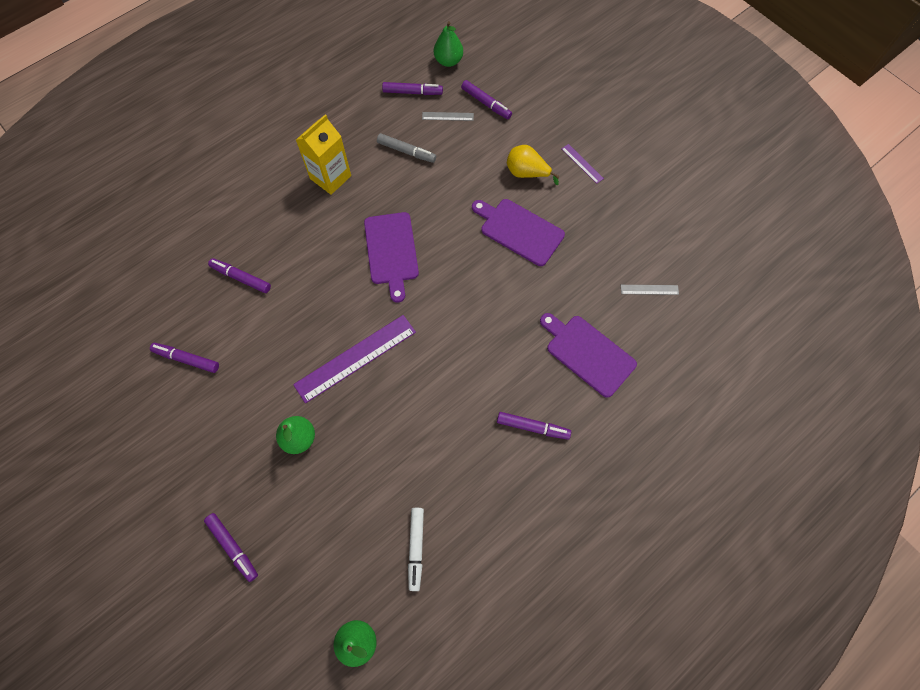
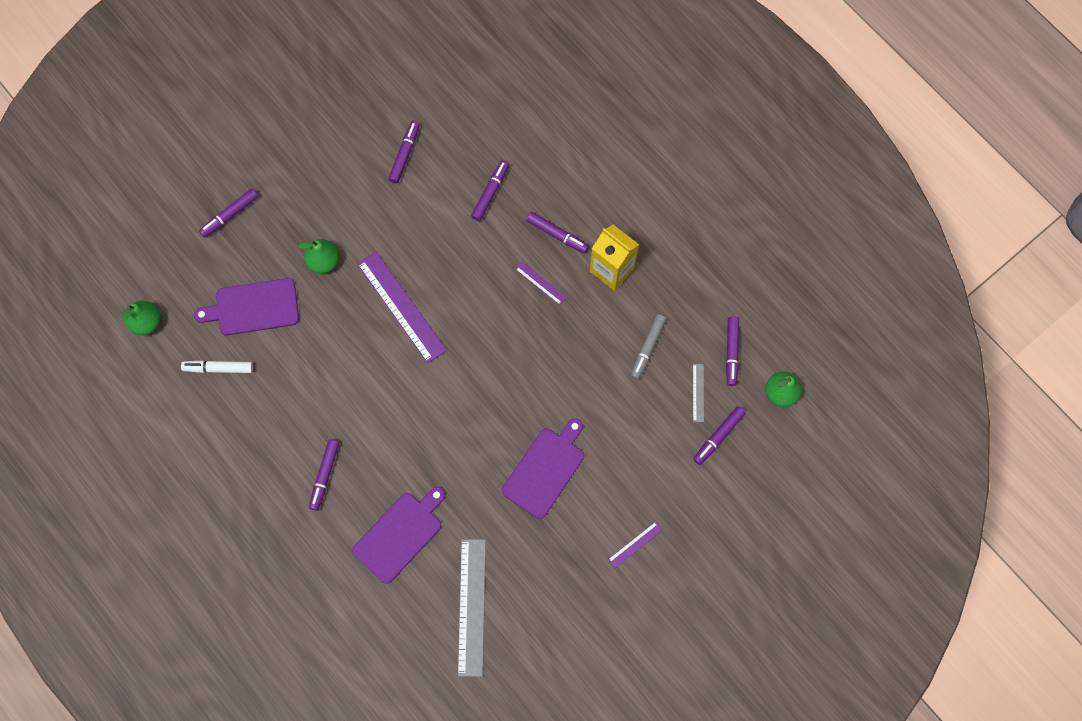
camera: 90 degrees right, 5 degrees up
purple cutting board [364,212,419,303] -> purple cutting board moved to [194,278,299,335]
yellow pear [507,145,560,185] -> none
grey ruler [621,285,679,295] -> grey ruler [458,539,486,677], size x2.17
none -> purple ruler [516,262,567,305]
none -> purple marker [526,212,589,253]

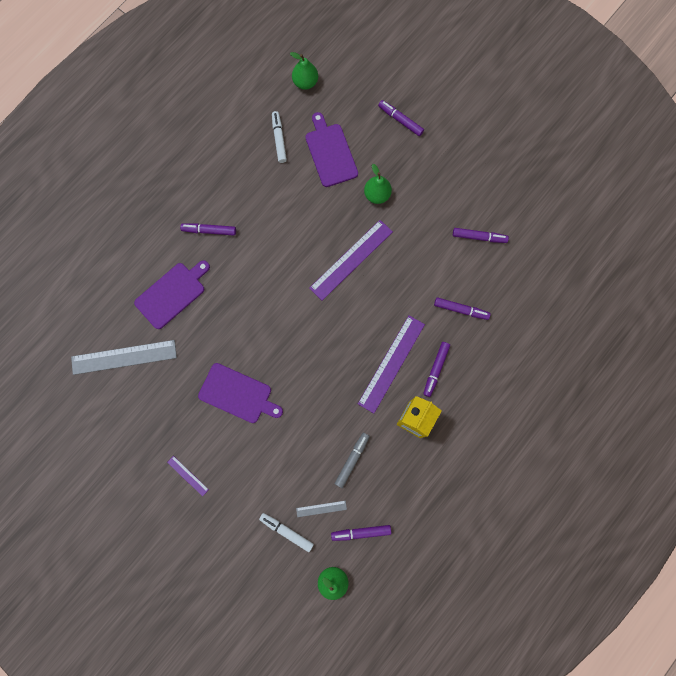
camera: 80 degrees right, 5 degrees up
purple cutting board [352,487,445,584] -> purple cutting board turned 75 degrees counterclockwise [134,260,210,329]
purple ruler [516,262,567,305] -> purple ruler [358,315,425,413], size x2.17
grey marker [630,314,666,380] -> grey marker turned 105 degrees clockwise [335,433,370,488]
purple marker [693,406,746,465] -> white marker [259,513,314,552]

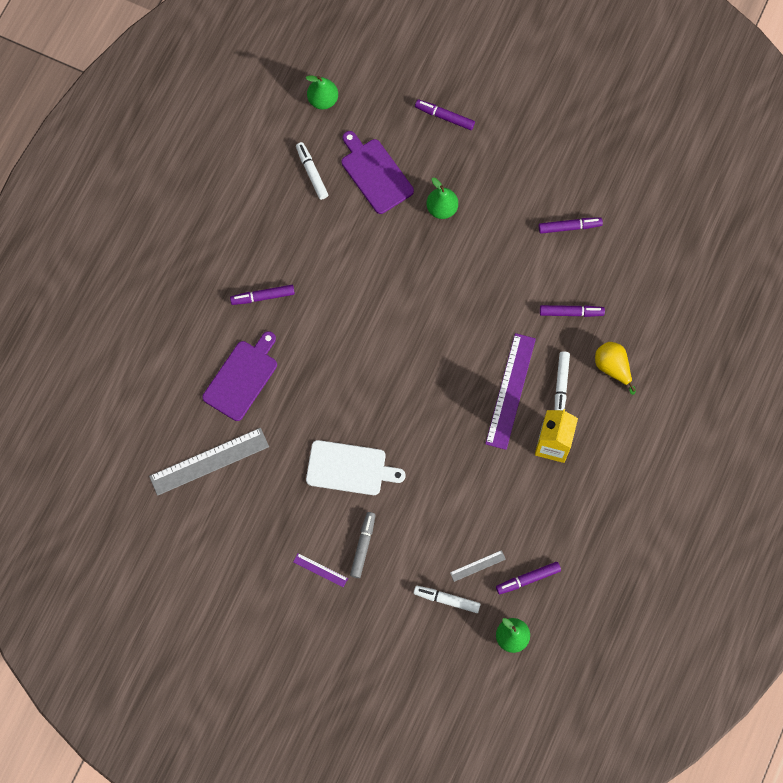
camera: 15 degrees left, 5 degrees down
purple cutting board [198,363,283,423] -> white cutting board [306,440,406,495]
purple ruler [309,220,393,301] -> none
grey marker [335,433,370,488] -> grey marker moved to [350,512,376,578]
purple marker [423,342,450,397] -> white marker [555,351,570,410]
none -> yellow pear [595,342,636,395]

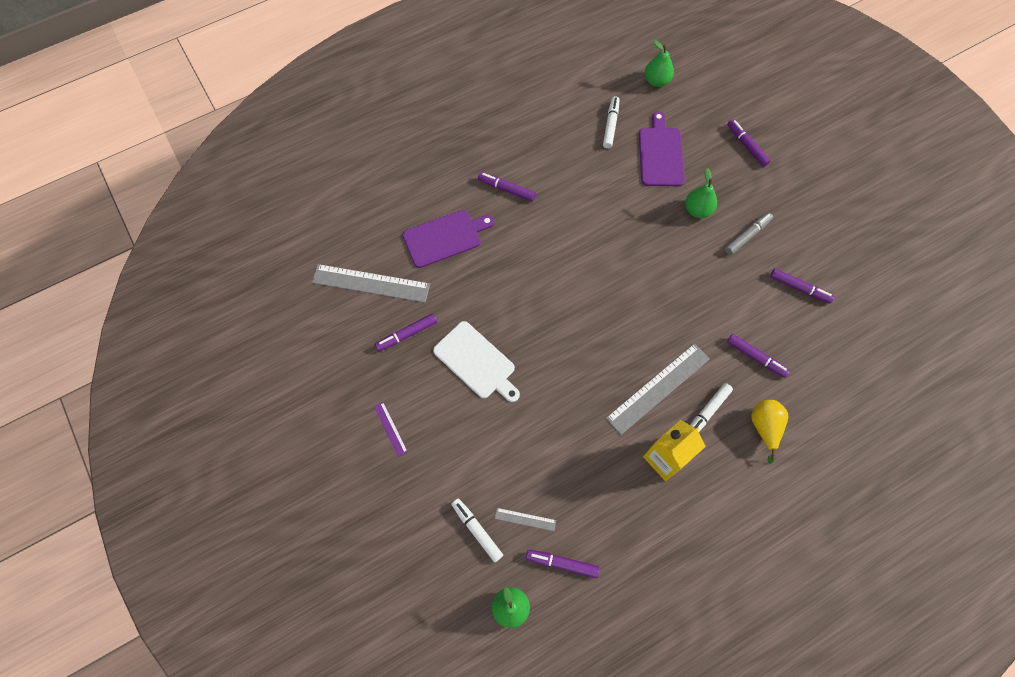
camera: 35 degrees right, 5 degrees down
grey marker [350,512,376,578] -> grey marker moved to [725,212,773,255]
purple ruler [485,333,536,450] -> grey ruler [606,343,710,435]
none -> purple marker [375,314,437,352]

